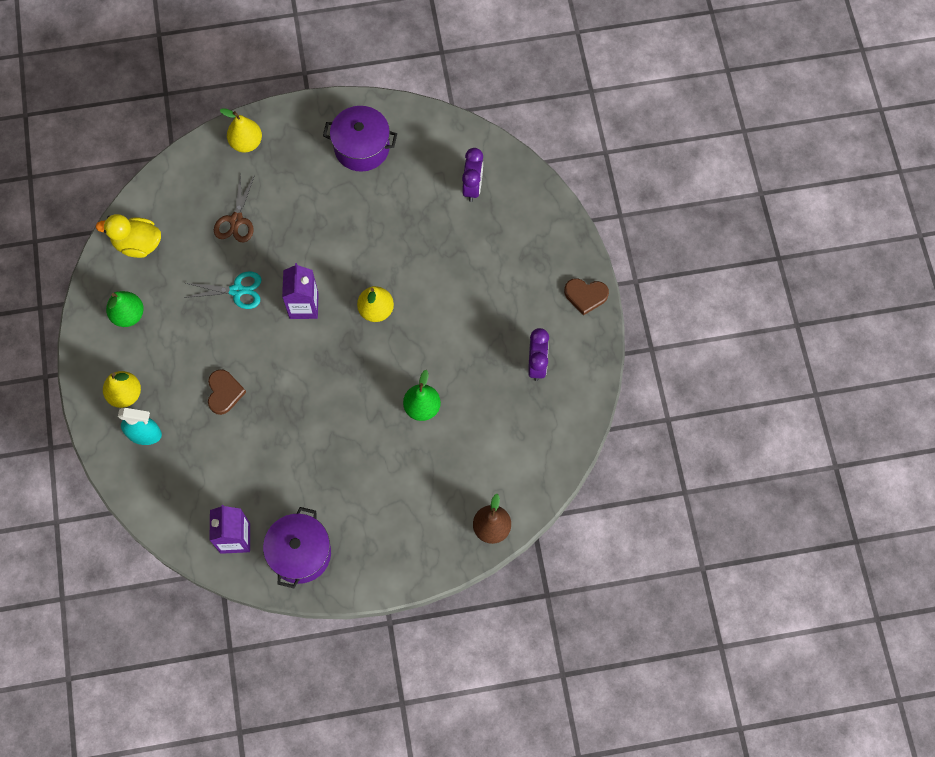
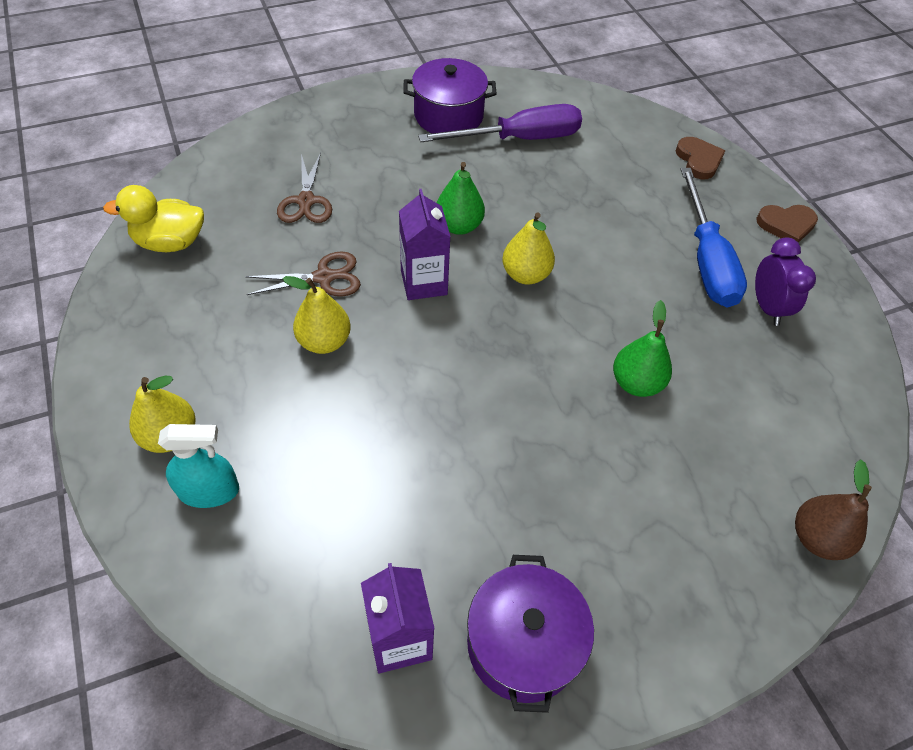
camera: 15 degrees left, 15 degrees down
green pear [106,291,144,327] -> green pear moved to [437,162,485,235]
turquoise scissors [184,271,261,309] -> brown scissors [245,252,361,297]
brown heart [208,369,246,415] -> brown heart moved to [676,137,725,179]
yellow pear [220,108,262,152] -> yellow pear moved to [282,276,351,354]
purple clock [462,148,483,202] -> none
none -> purple screwdriver [418,104,582,142]
none -> blue screwdriver [680,168,747,308]

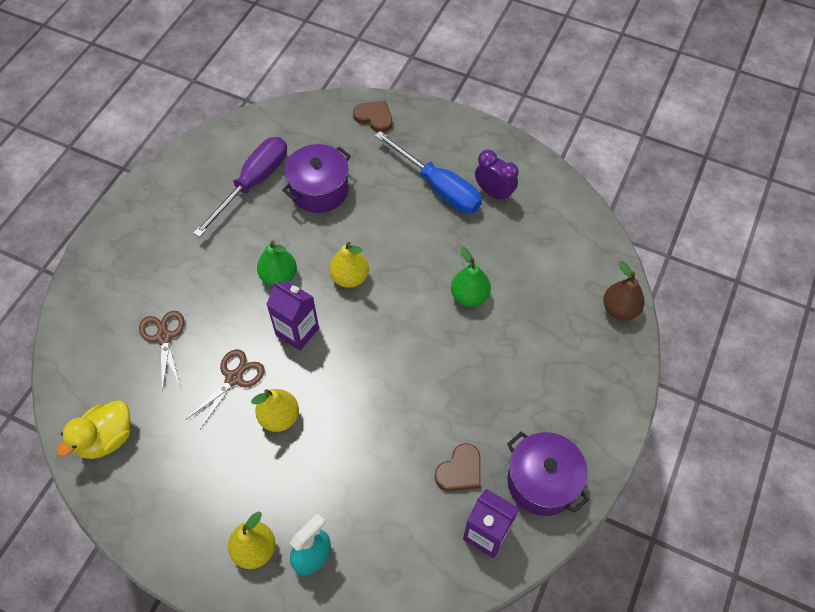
camera: 40 degrees left, 5 degrees up
brown scissors [277,153,332,223] -> brown scissors turned 150 degrees counterclockwise [139,311,185,392]
purple pot [403,58,497,134] -> purple pot moved to [282,144,351,213]
brown heart [756,205,818,243] -> brown heart moved to [435,443,481,491]

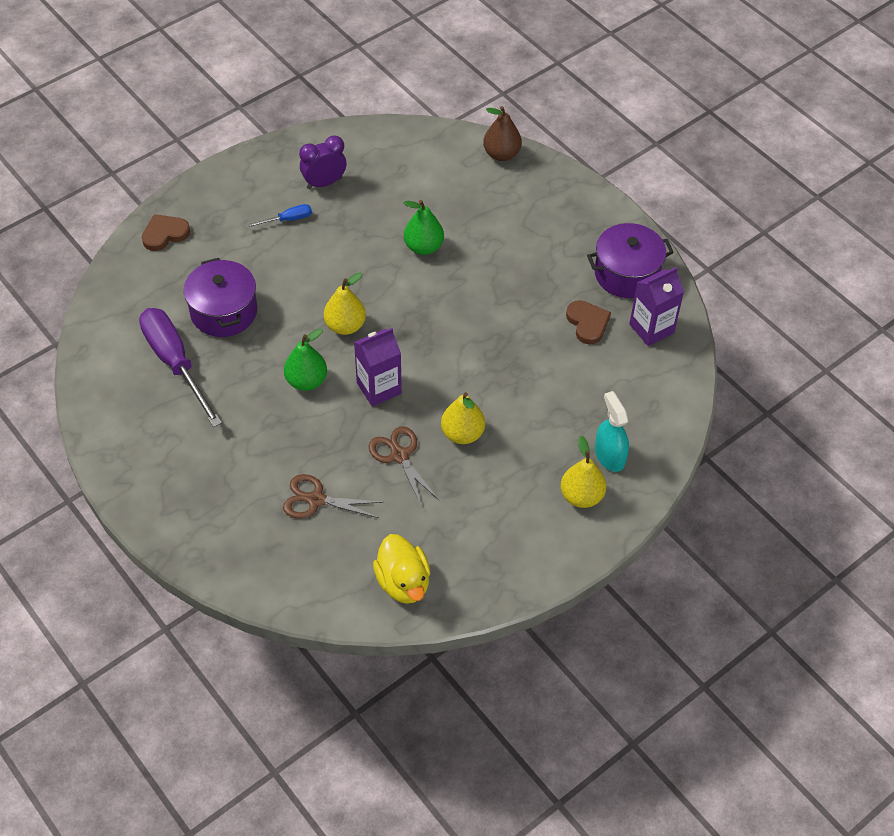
camera: 65 degrees left, 5 degrees down
blue screwdriver [375,131,482,213] -> blue screwdriver [247,204,312,227], size x0.45

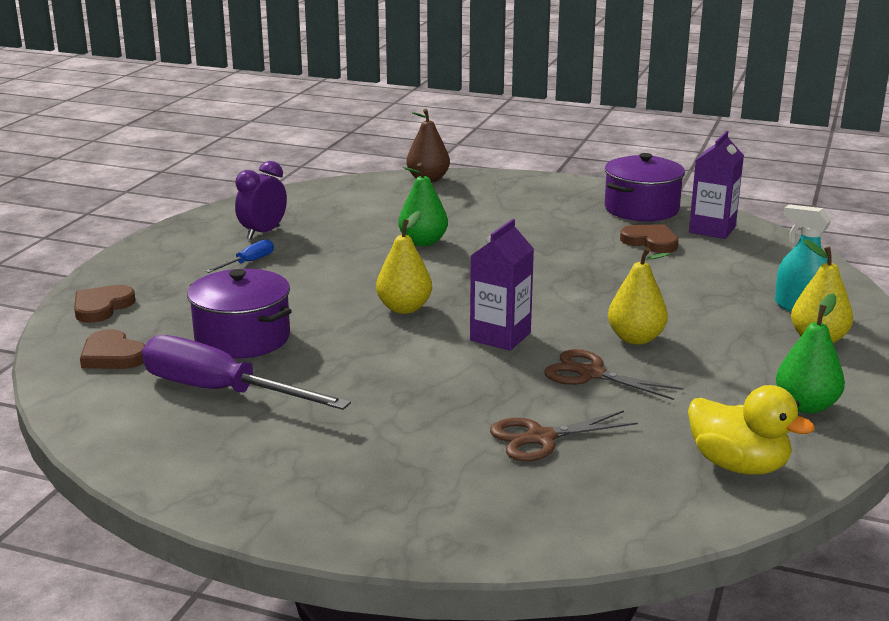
camera: 30 degrees left, 30 degrees down
green pear [284,329,327,391] -> green pear moved to [776,294,845,413]
none -> brown heart [80,329,145,369]

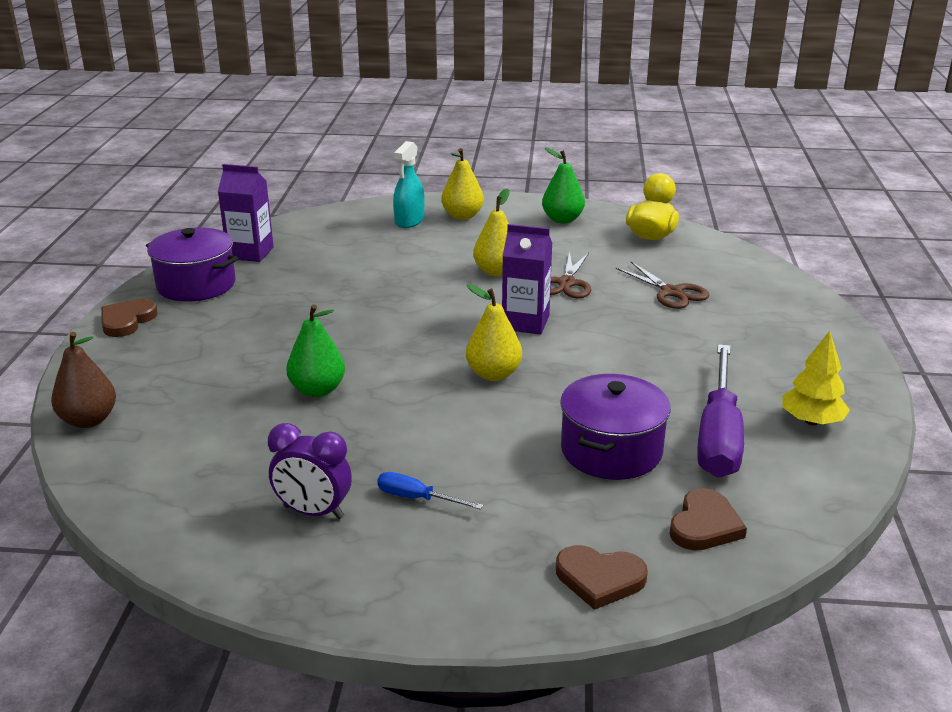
camera: 105 degrees left, 5 degrees up
brown heart [620,224,679,253] -> brown heart moved to [101,299,158,337]
none -> yellow tree [782,331,850,425]

